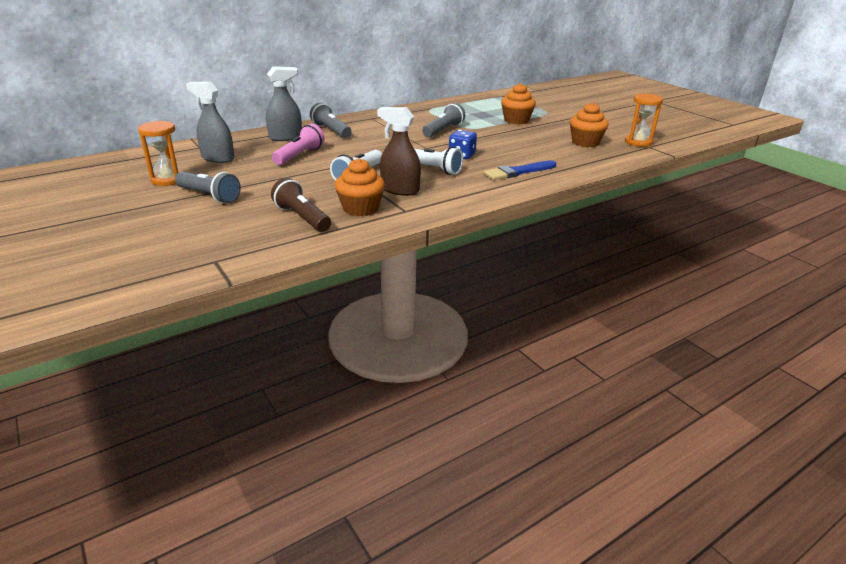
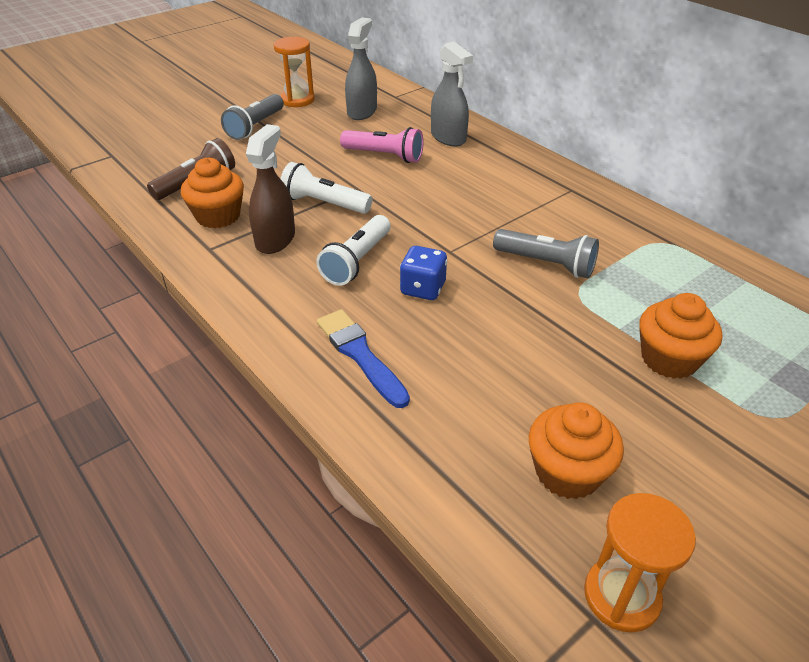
camera: 85 degrees right, 10 degrees up
grey flashlight [310,103,352,138] -> none

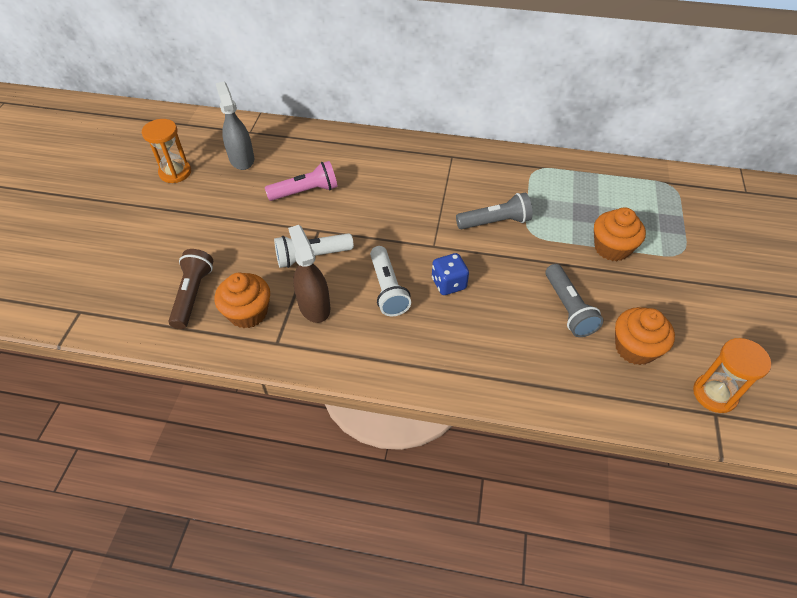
camera: 40 degrees left, 10 degrees up
grey flashlight [221,94,284,140] -> grey flashlight moved to [546,264,604,337]
blue brush [317,309,410,408] -> none
grey spray bottle [431,42,473,146] -> none

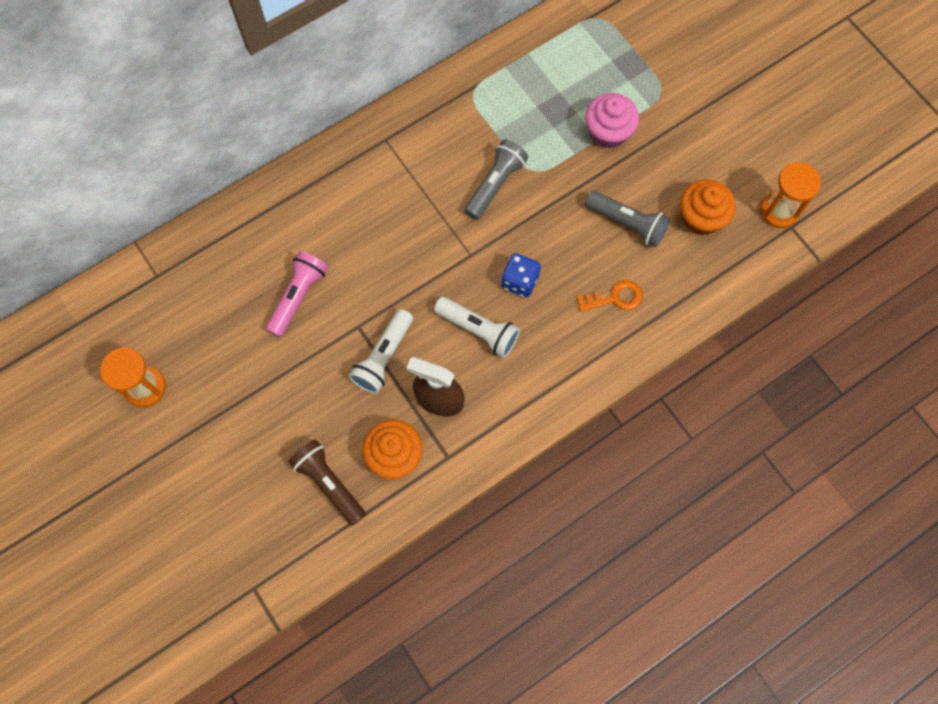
camera: 45 degrees left, 20 degrees up
grey spray bottle [216,82,254,170] -> none
orange cupcake [594,208,646,261] -> pink cupcake [585,93,639,149]
none -> orange key [577,280,643,312]

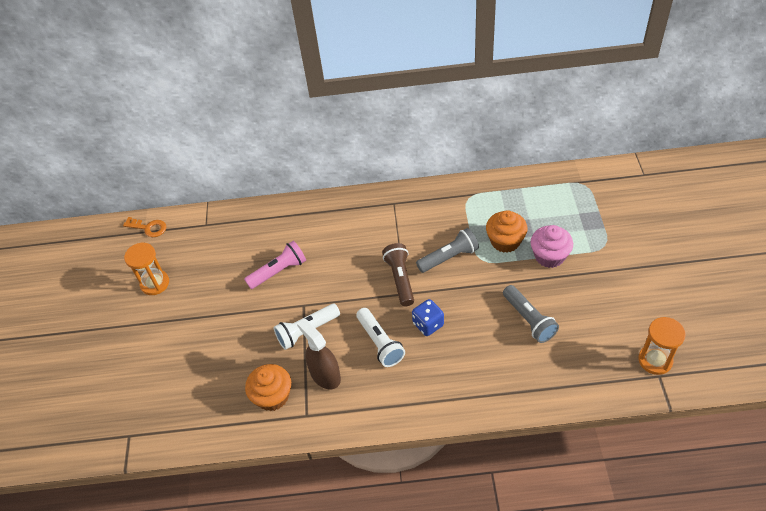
camera: 35 degrees right, 20 degrees down
brown flashlight [288,439,366,526] -> brown flashlight moved to [382,243,414,306]
orange key [577,280,643,312] -> orange key moved to [123,217,166,237]
orange cupcake [680,179,736,235] -> orange cupcake moved to [486,210,528,253]

